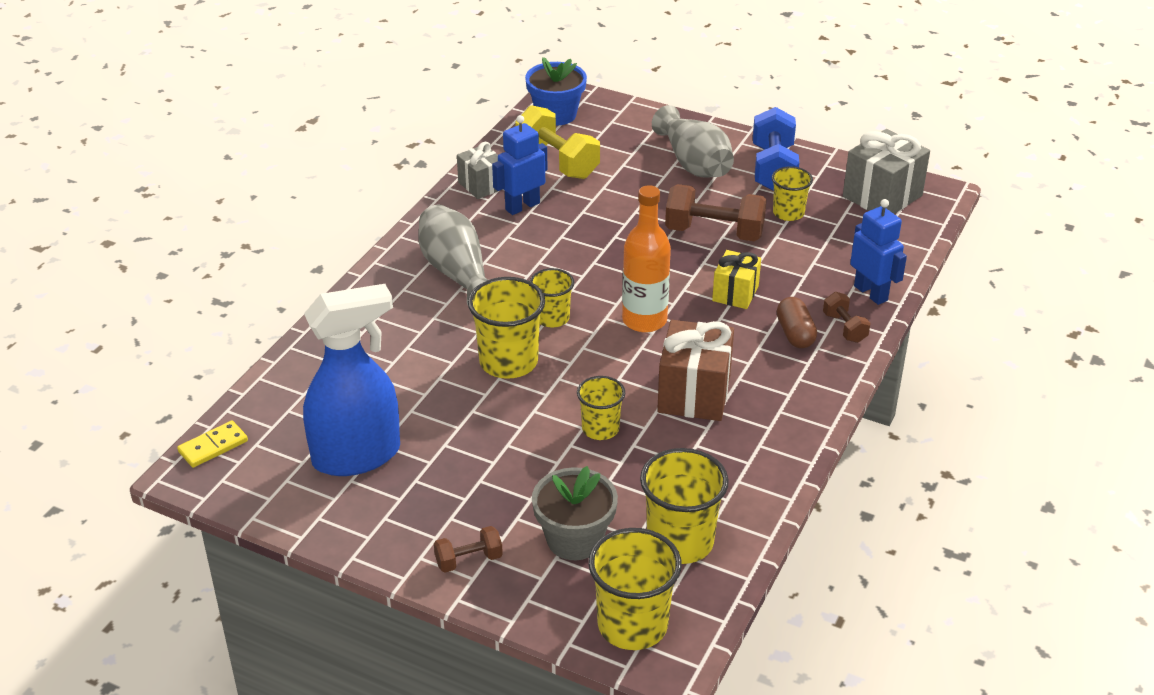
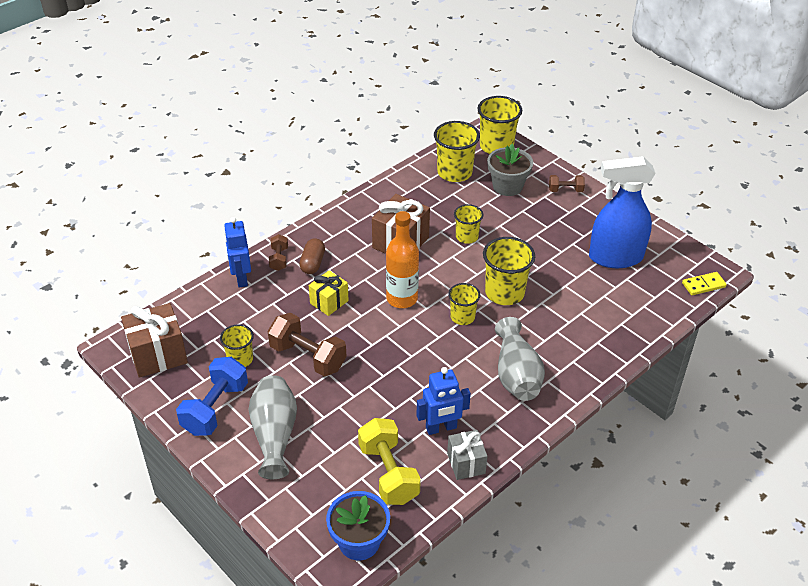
camera: 160 degrees left, 5 degrees up
grey gift [843,129,930,214] -> brown gift [121,303,188,378]

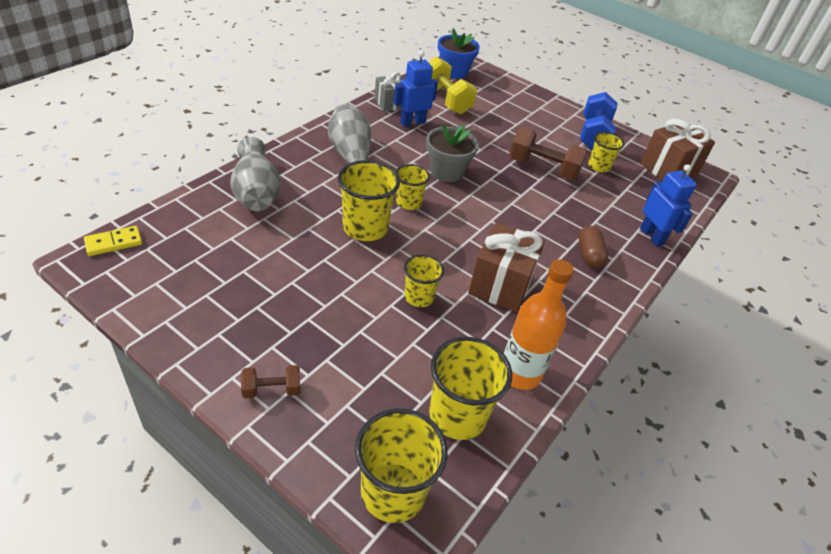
camera: 165 degrees right, 0 degrees up
grey vase [249,375,297,479] -> grey vase moved to [230,137,281,211]
brown dumbbell [269,234,288,271] -> none
yellow gift [309,270,349,316] -> none
orange bottle [386,211,419,308] -> orange bottle moved to [504,259,574,390]
grey flower pot [487,144,533,196] -> grey flower pot moved to [426,123,479,182]
blue spray bottle [589,156,656,268] -> none

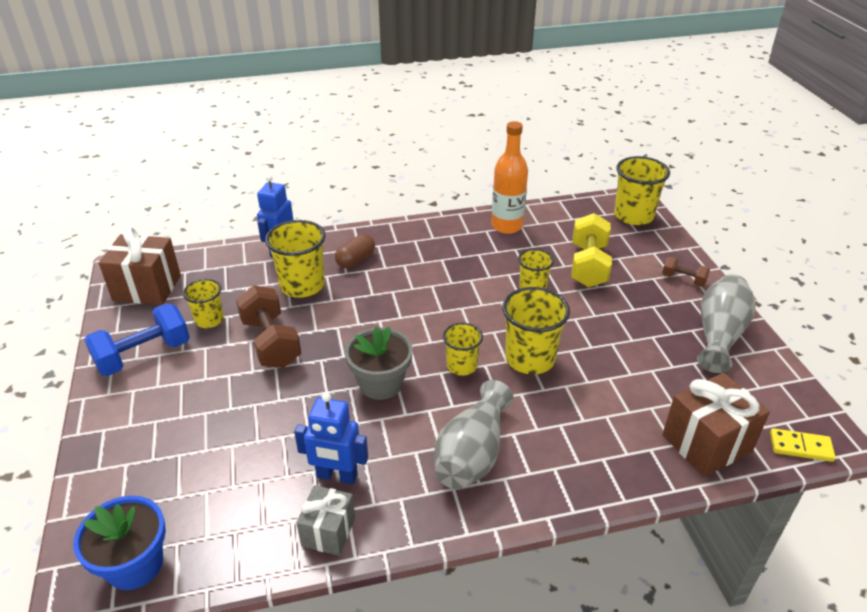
camera: 135 degrees left, 5 degrees down
grey vase [230,137,281,211] -> grey vase moved to [697,274,756,373]
yellow dumbbell [428,56,477,114] -> yellow dumbbell moved to [572,213,612,287]
yellow cup [429,337,512,440] -> yellow cup moved to [265,220,326,298]
brown gift [468,223,545,312] -> brown gift moved to [662,373,770,477]

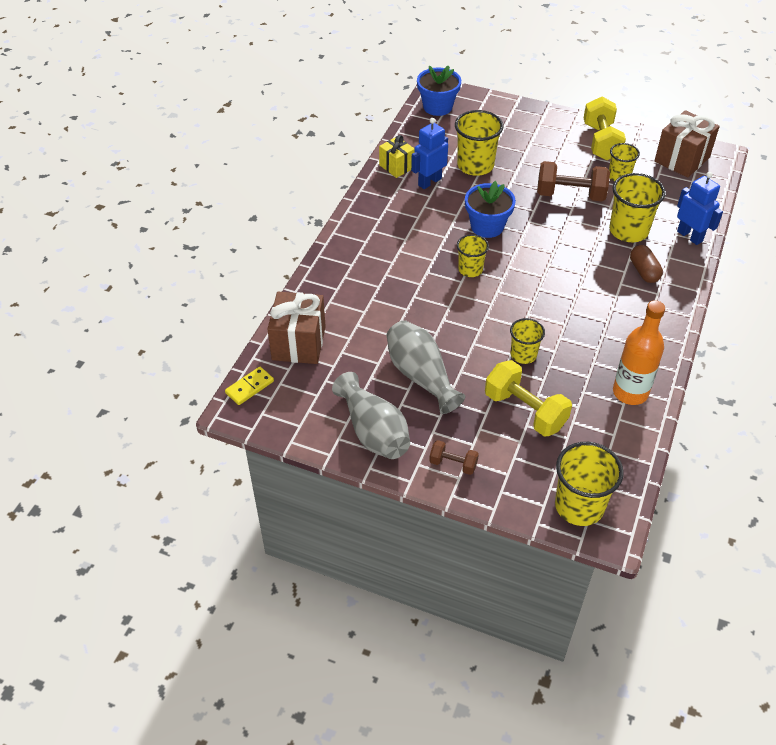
camera: 125 degrees right, 10 degrees up
blue dumbbell [84,303,190,376] -> yellow dumbbell [584,97,626,160]
grey gift [296,485,355,556] -> yellow gift [379,135,415,178]
grey flower pot [345,327,413,400] -> blue flower pot [465,181,516,238]
grey vase [434,380,514,489] -> grey vase moved to [386,320,465,414]
yellow cup [502,287,570,375] -> yellow cup moved to [455,110,503,176]
brown dumbbell [662,256,710,287] -> brown dumbbell turned 45 degrees clockwise [429,440,479,475]

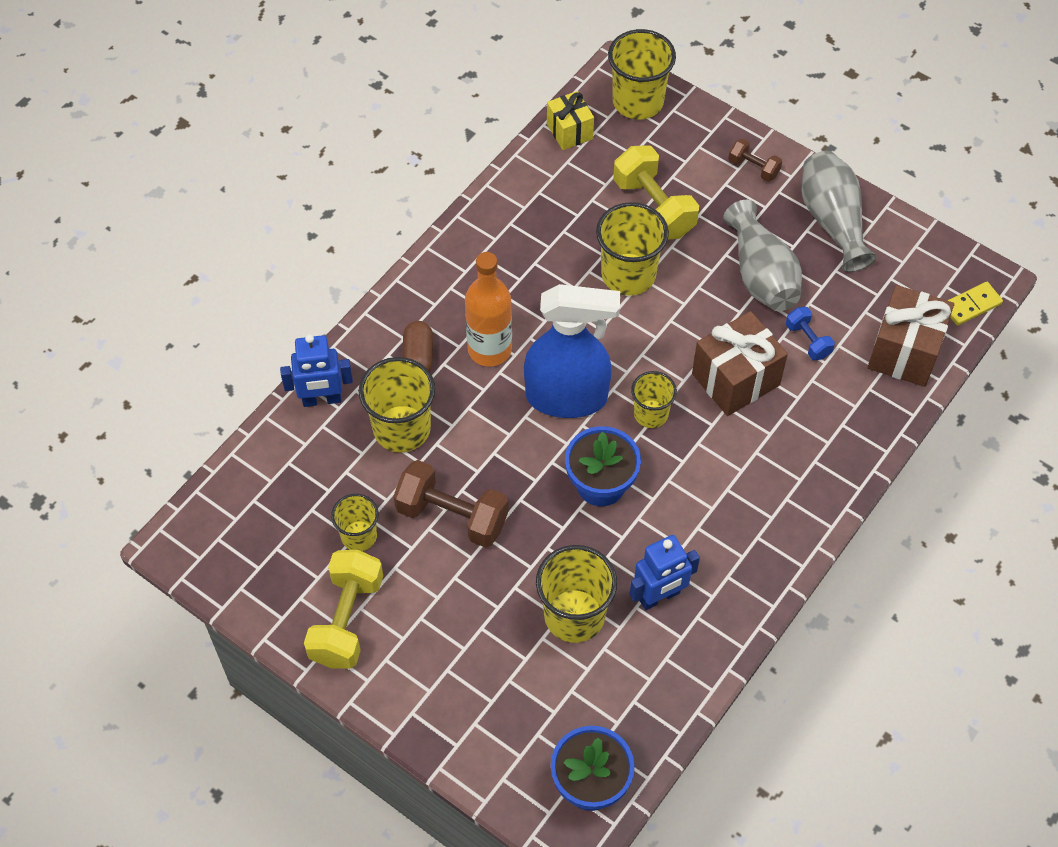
camera: 165 degrees left, 10 degrees up
yellow gift [379,135,415,178] -> yellow gift moved to [547,91,594,150]
yellow cup [510,318,545,364] -> yellow cup [596,202,669,296], size x1.65
orange bottle [613,300,665,405] -> orange bottle moved to [465,252,512,367]
brown gift [654,110,720,178] -> brown gift moved to [692,311,788,416]
blue robot [677,172,723,245] -> blue robot turned 75 degrees counterclockwise [280,334,353,407]
none -> blue spray bottle [524,284,620,418]
none -> blue dumbbell [786,307,835,360]

